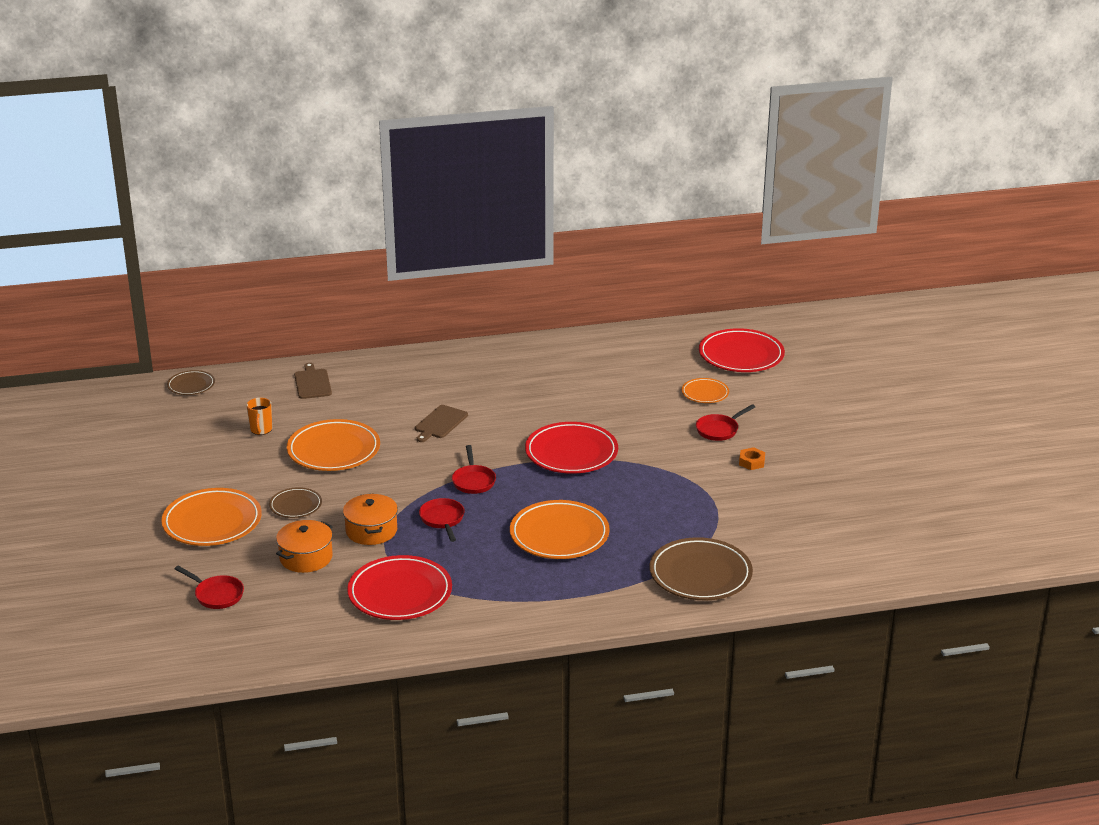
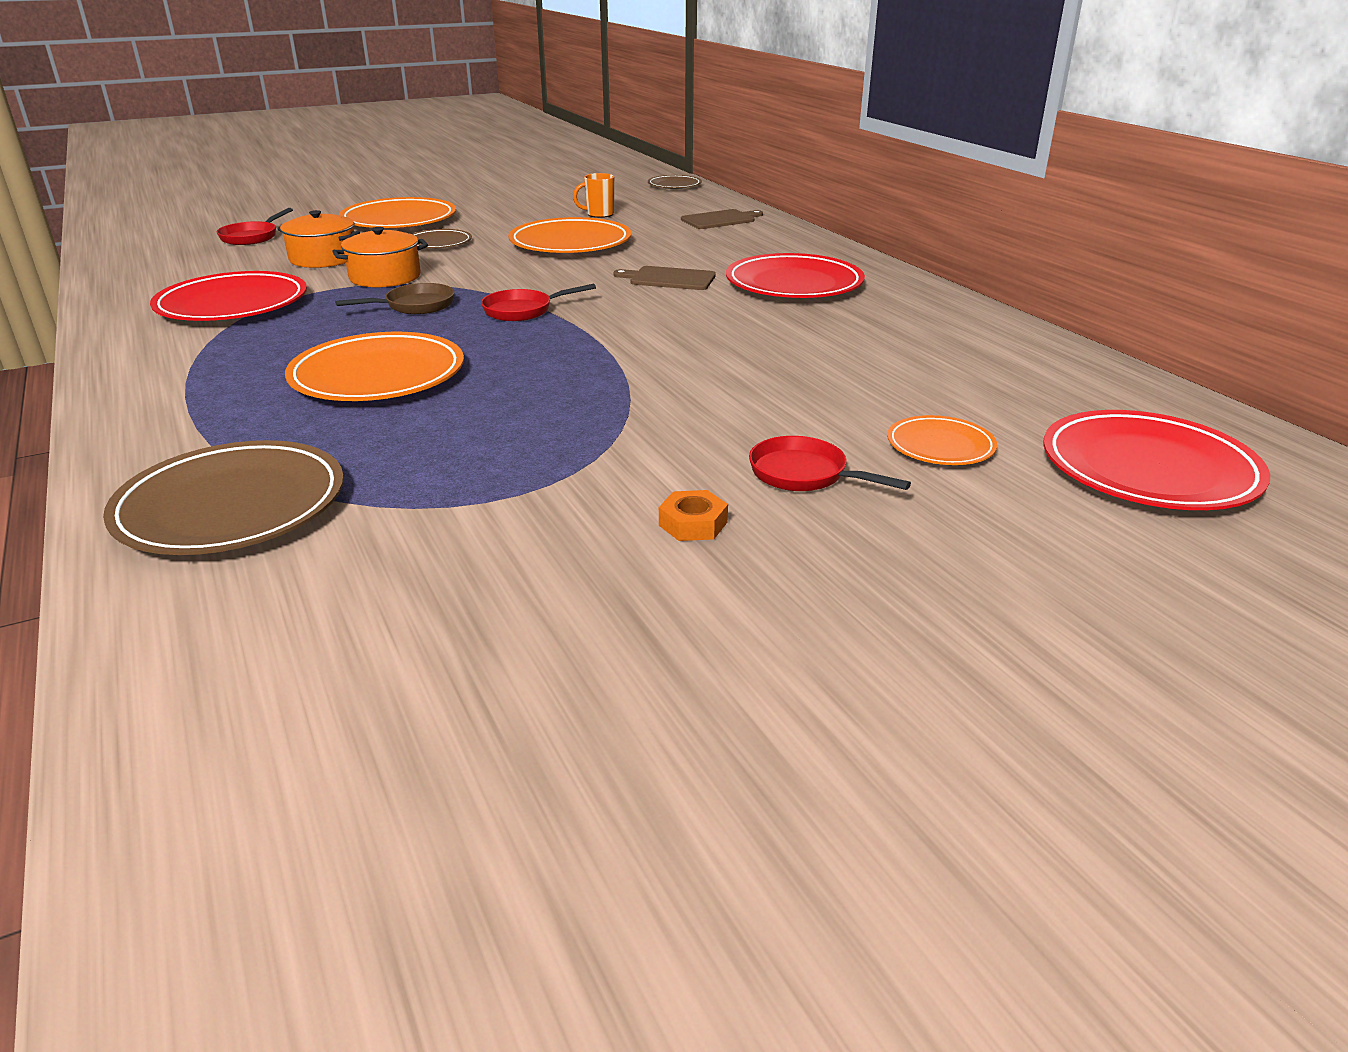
camera: 75 degrees right, 0 degrees up
red pan [419,498,465,542] -> brown pan [335,283,455,314]
red plate [525,422,618,474] -> red plate moved to [726,253,865,298]

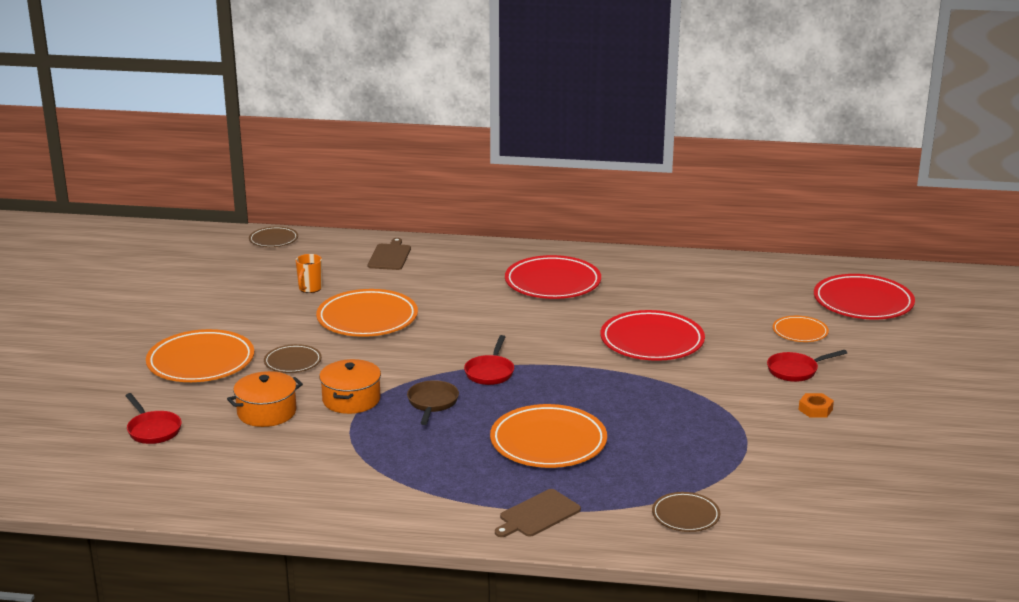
camera: 55 degrees left, 5 degrees down
brown plate [103,440,344,555] -> brown plate [652,492,720,532], size x0.54
red plate [150,271,307,321] -> red plate moved to [600,310,705,361]
brown cutting board [613,266,716,290] -> brown cutting board moved to [495,489,581,537]

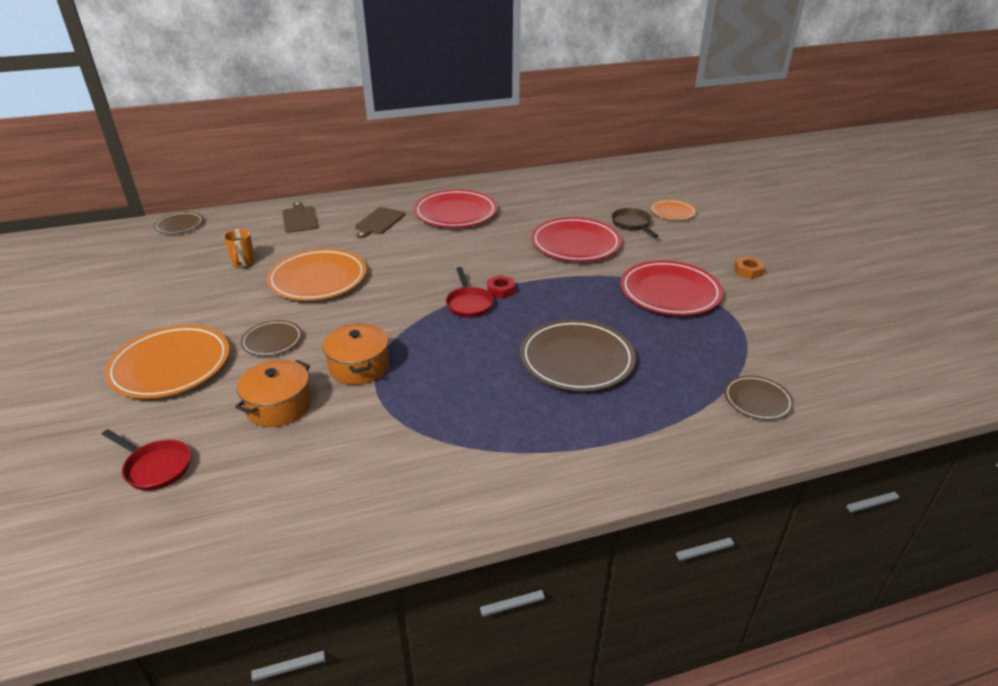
camera: 25 degrees left, 10 degrees up
brown pan [407,380,459,425] -> brown pan moved to [612,208,658,238]
orange plate [490,404,607,468] -> brown plate [520,319,636,391]
brown cutting board [495,489,581,537] -> brown cutting board moved to [355,207,405,239]
red pan [767,350,847,382] -> none
red plate [814,274,915,319] -> red plate moved to [620,260,723,316]
none -> red nut [487,275,515,299]

